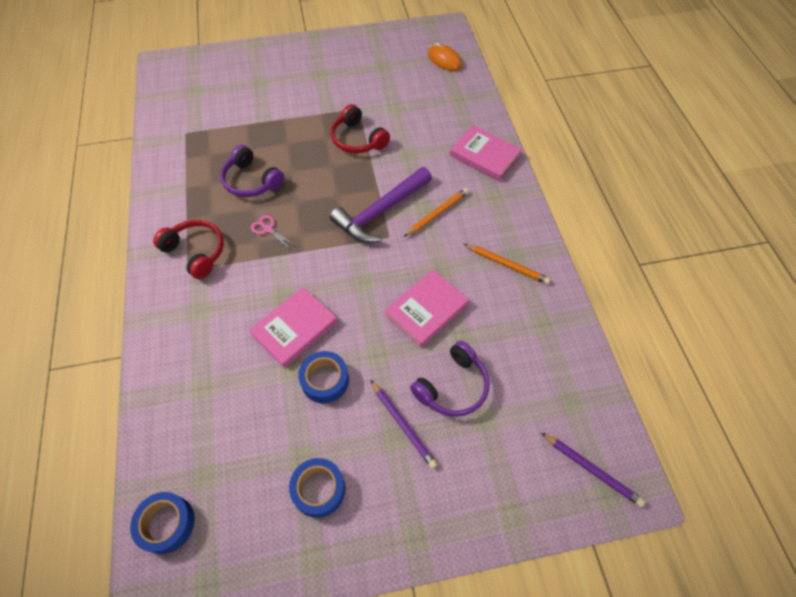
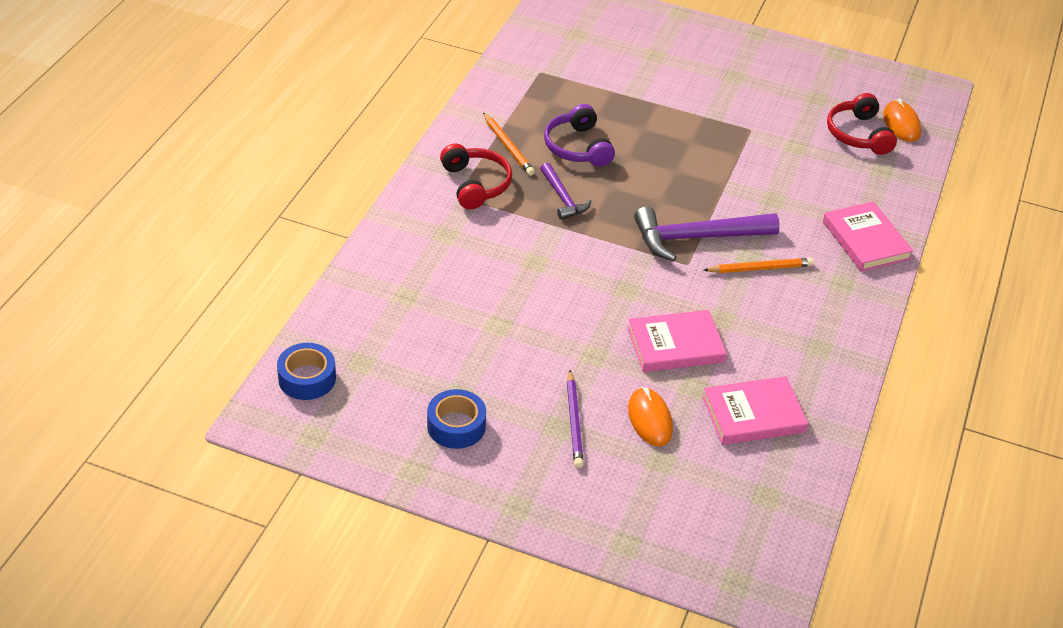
camera: 30 degrees right, 15 degrees down
pink book [249,287,337,368] -> pink book moved to [702,376,808,445]
pink scissors [251,215,295,250] -> purple hammer [540,163,591,220]
blue tape [298,351,349,404] -> none
red headphones [331,104,390,153] -> red headphones moved to [827,93,897,155]
purple headphones [410,341,490,417] -> orange mouse [628,387,673,446]
orange pencil [464,244,550,284] -> orange pencil moved to [483,113,535,176]
purple pencil [542,433,645,507] -> none

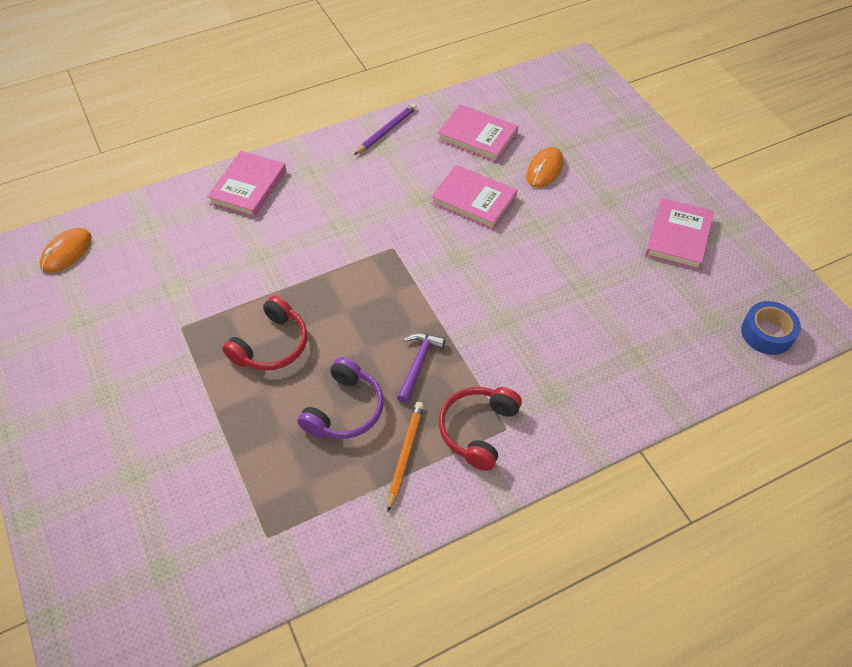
camera: 135 degrees left, 10 degrees up
blue tape [427,389,486,449] -> pink book [645,198,714,270]
purple pencil [567,370,584,468] -> purple pencil moved to [354,103,417,155]
purple hammer [634,207,780,261] -> none
orange pencil [703,258,814,273] -> none
red headphones [827,93,897,155] -> red headphones moved to [222,295,307,370]

